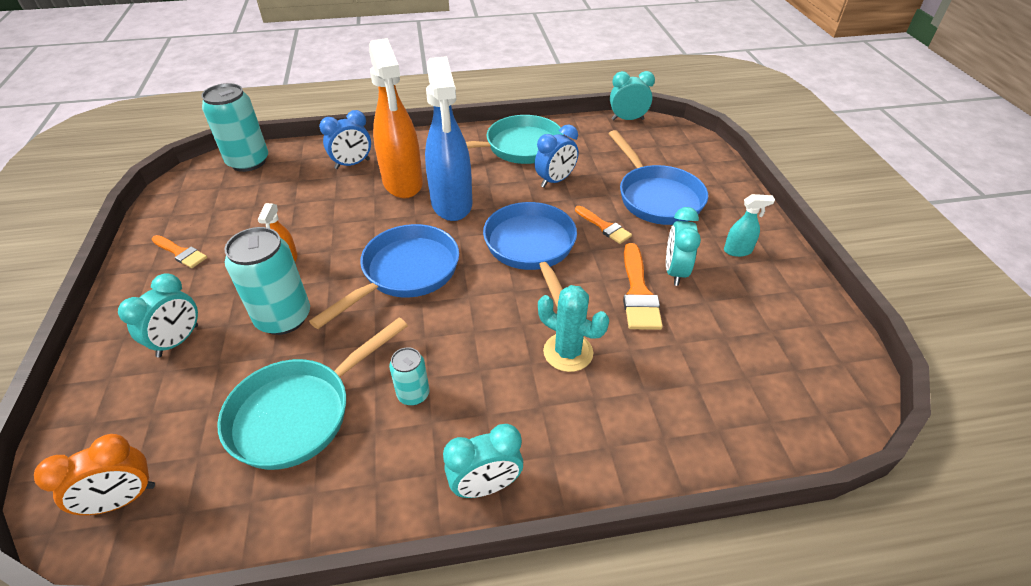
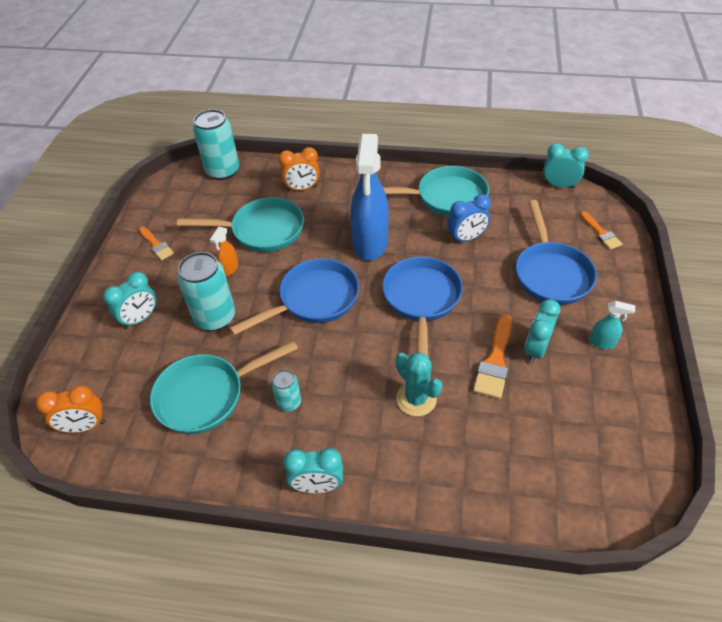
camera: 20 degrees right, 5 degrees up
blue clock [319,110,371,169] -> orange clock [279,147,320,191]
orange spray bottle [369,38,423,199] -> none
orange brush [575,206,632,244] -> orange brush moved to [580,211,622,250]
none -> turquoise pan [177,197,304,252]

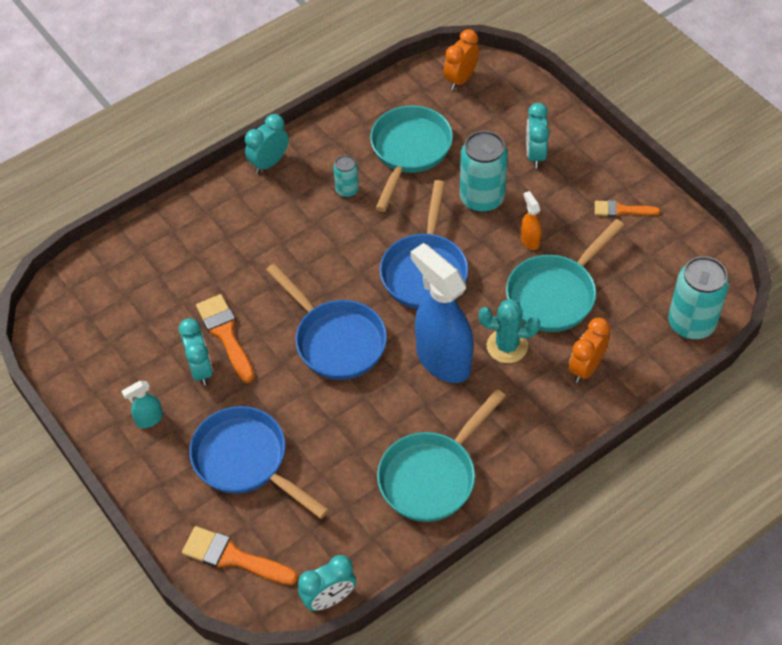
camera: 135 degrees right, 5 degrees up
turquoise cactus [395,352,443,416] -> turquoise cactus moved to [479,299,540,363]
blue clock [448,194,491,243] -> none
orange brush [580,211,622,250] -> orange brush [182,526,298,585], size x1.57

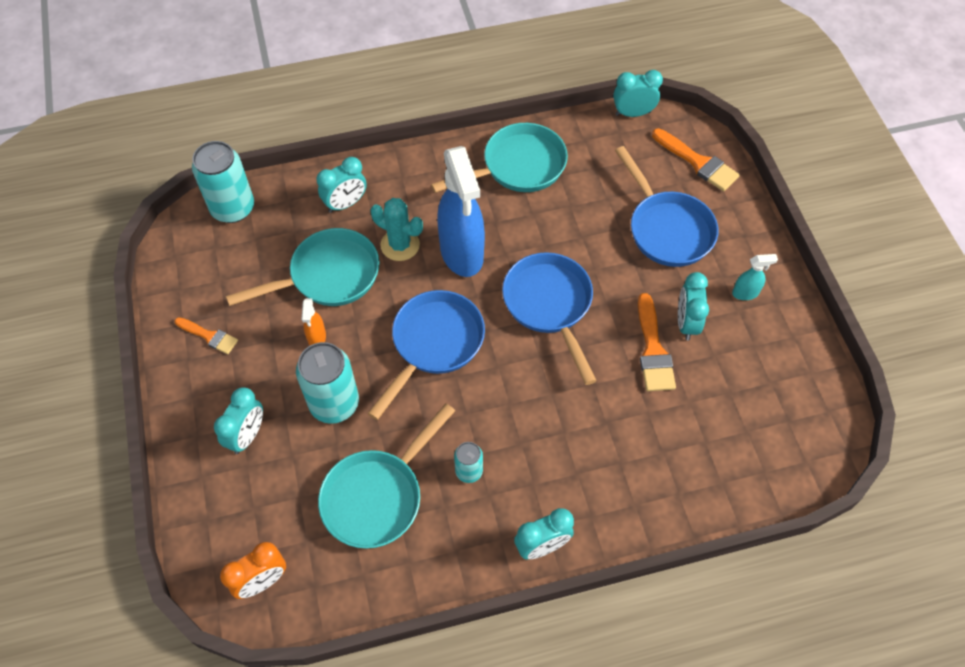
camera: 160 degrees left, 5 degrees up
orange clock [569,318,610,383] -> turquoise clock [317,157,367,213]

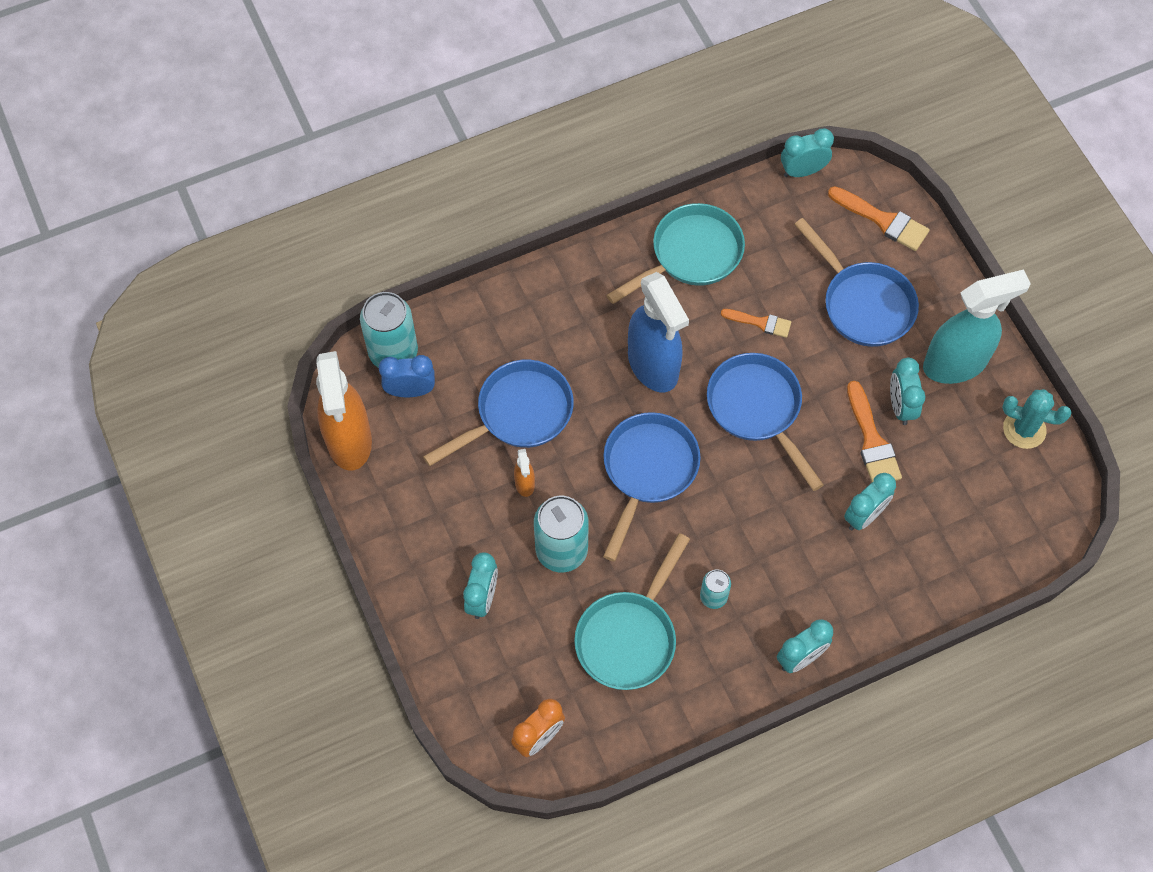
camera: 10 degrees left, 5 degrees up
orange brush [175,317,238,354] -> orange brush moved to [721,309,791,338]
turquoise pan [226,228,379,306] -> blue pan [423,360,574,466]
turquoise clock [317,157,367,213] -> turquoise clock moved to [844,473,896,530]
turquoise cactus [370,198,423,261] -> turquoise cactus moved to [1002,389,1072,449]
turquoise spray bottle [732,254,778,300] -> turquoise spray bottle [923,269,1031,384], size x2.36
none -> orange spray bottle [316,351,372,471]
none -> blue clock [379,355,435,397]

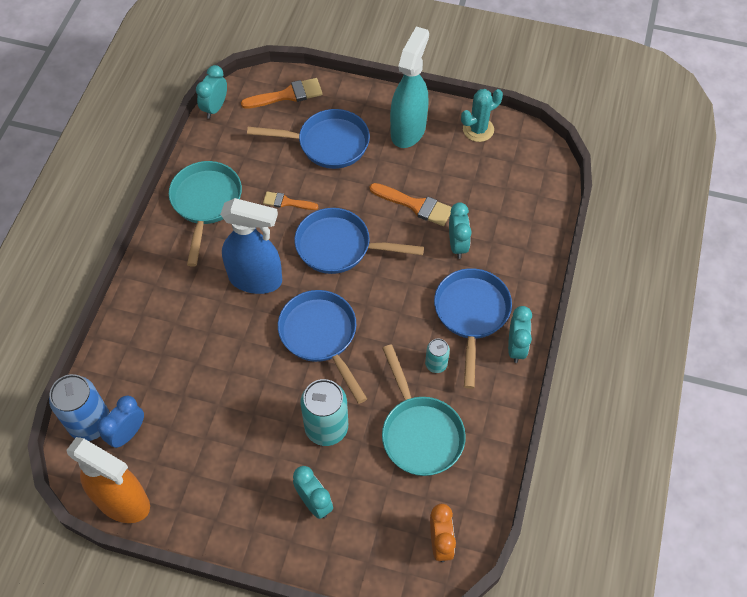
camera: 50 degrees left, 5 degrees down
turquoise can [360,292,418,368] -> blue can [49,374,110,441]
blue pan [423,360,574,466] -> blue pan moved to [434,268,512,389]
orange spray bottle [514,449,535,497] -> none
orange brush [721,309,791,338] -> orange brush turned 135 degrees counterclockwise [263,191,318,210]
turquoise clock [890,358,926,425] -> none

